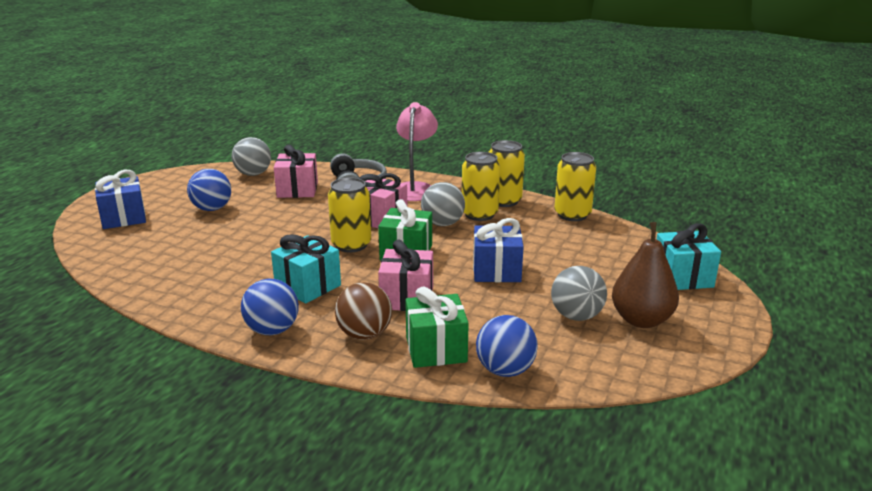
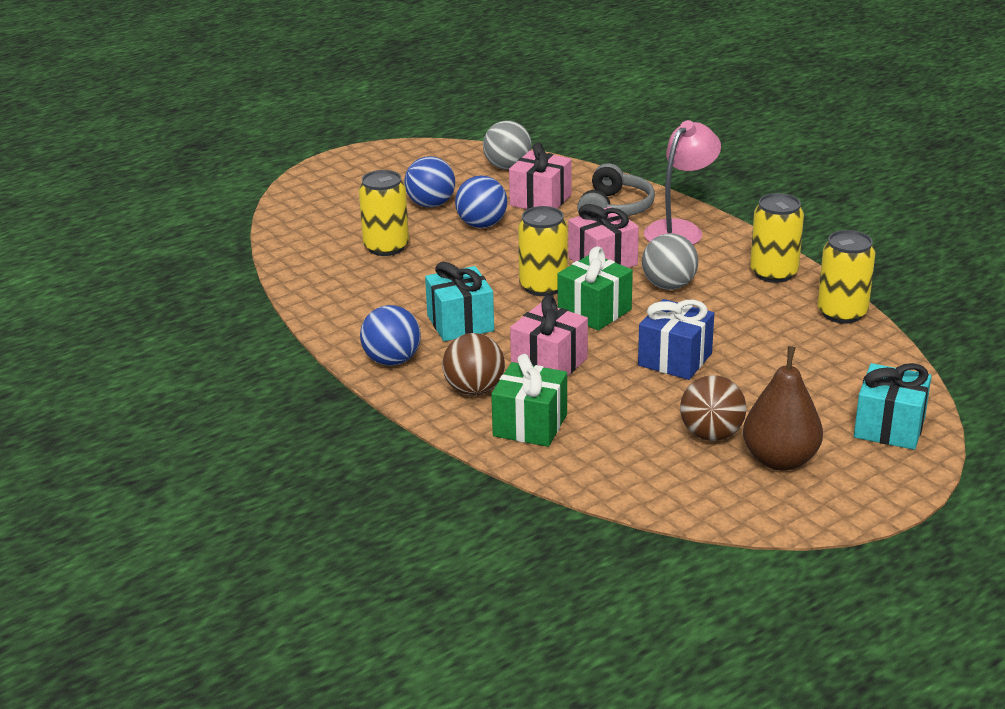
camera: 30 degrees right, 5 degrees up
blue gift [95,170,146,229] -> none
yellow can [462,152,500,221] -> yellow can moved to [359,170,409,256]
blue ball [476,315,538,377] -> blue ball moved to [455,176,507,228]
grey ball [551,266,607,321] -> brown ball [680,375,746,441]

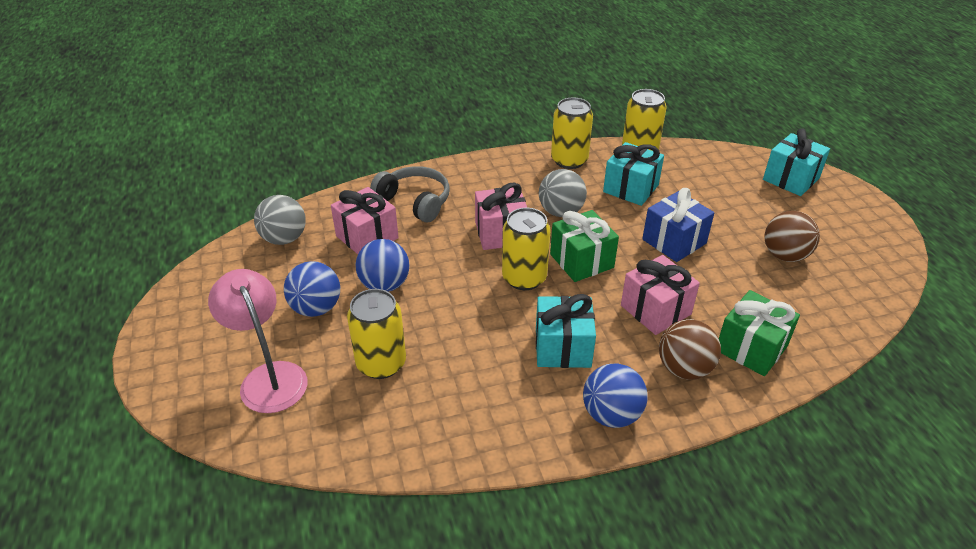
camera: 70 degrees left, 10 degrees up
pink lamp [644,120,721,245] -> pink lamp moved to [208,269,308,413]
brown pear [743,346,823,471] -> none
none -> turquoise gift [603,142,664,206]

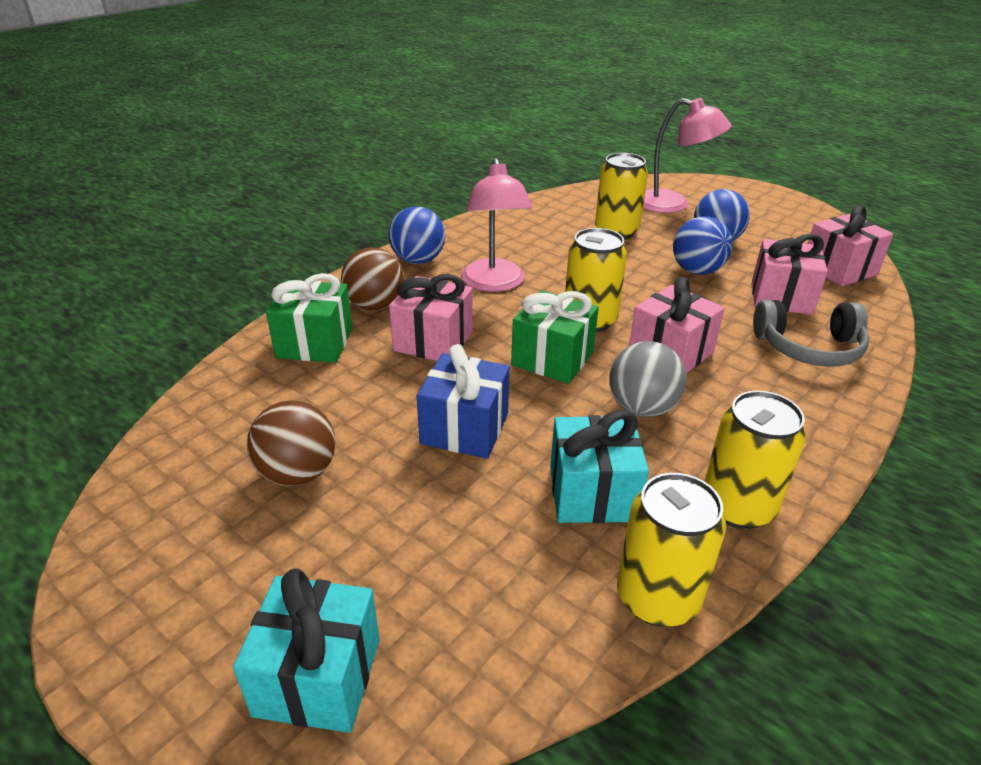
camera: 145 degrees right, 5 degrees down
grey ball [254,195,306,245] -> pink gift [808,205,893,286]
turquoise gift [536,294,596,368] -> pink lamp [461,158,532,292]

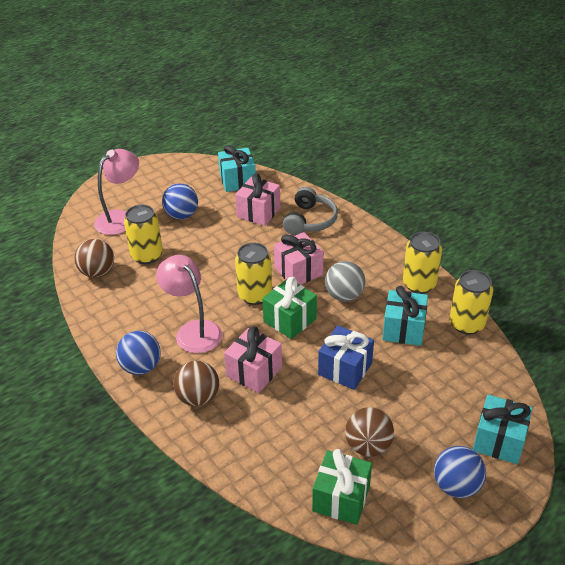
camera: 75 degrees left, 5 degrees up
green gift [266,273,353,363] -> green gift moved to [312,449,372,525]
pink lamp [461,158,532,292] -> pink lamp turned 135 degrees counterclockwise [156,255,222,353]
blue ball [673,216,733,275] -> blue ball moved to [434,446,486,498]
pink gift [808,205,893,286] -> turquoise gift [218,145,256,192]
none -> brown ball [74,239,114,278]

